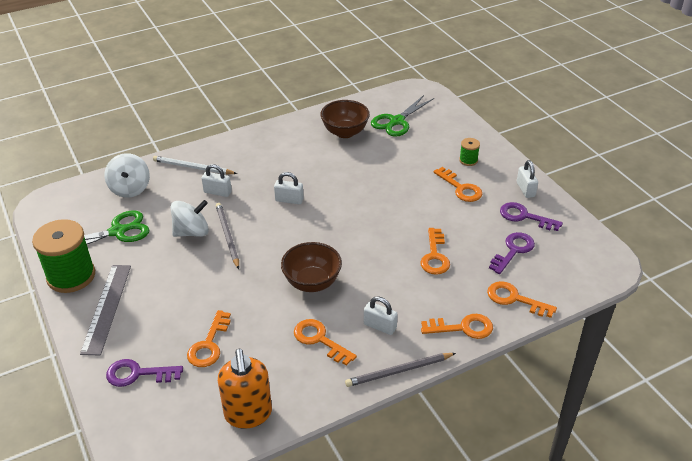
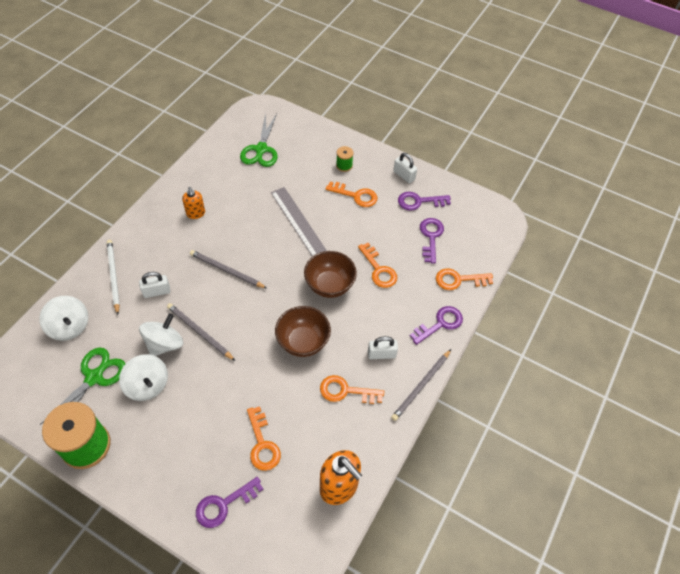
camera: 35 degrees left, 15 degrees up
grey ruler [80,265,131,356] -> grey ruler moved to [271,187,327,257]
white pencil [153,156,237,174] -> white pencil turned 90 degrees clockwise [107,240,120,315]
white padlock [274,172,304,204] -> grey pencil [190,250,268,289]
brown bowl [320,100,370,138] -> brown bowl moved to [304,251,357,298]
orange key [421,314,493,339] -> purple key [410,306,463,345]
none -> white spinning top [119,354,168,401]
none -> orange soap dispenser [182,187,205,219]

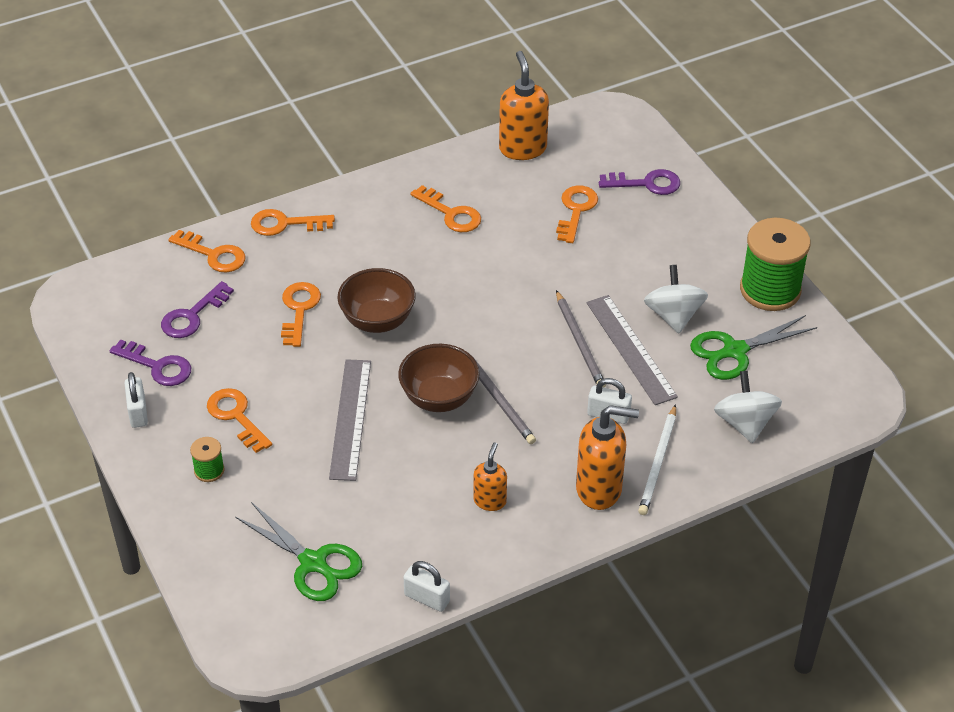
camera: 145 degrees left, 10 degrees down
white spinning top [139,314,183,356] -> grey ruler [586,295,678,405]
green scissors [240,113,278,167] -> green scissors turned 90 degrees clockwise [235,502,362,601]
brown bowl [275,306,331,357] -> brown bowl moved to [398,344,480,412]
white padlock [368,336,398,359] -> white padlock moved to [403,561,450,612]
grey pencil [391,349,451,421] -> none
purple key [410,306,463,345] -> orange key [251,209,335,236]
none -> orange soap dispenser [576,405,639,510]

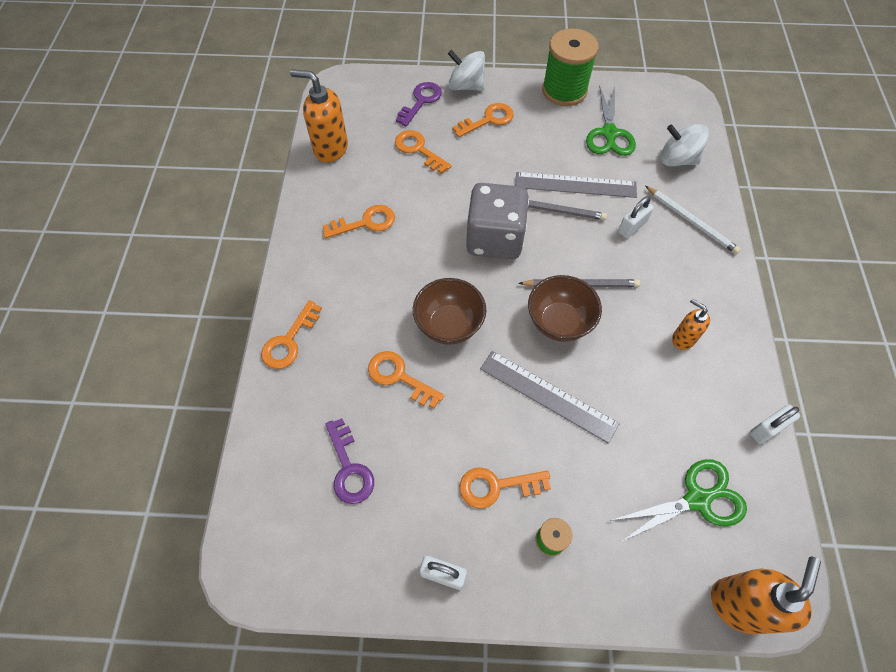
camera: 60 degrees left, 15 degrees up
purple key [110,339,191,386] -> none
orange key [168,230,245,272] -> orange key moved to [453,103,514,137]
orange soap dispenser [576,405,639,510] -> orange soap dispenser moved to [711,557,821,634]
white spinning top [644,265,708,333] -> white spinning top moved to [448,50,485,91]
none -> grey dice [466,183,529,259]

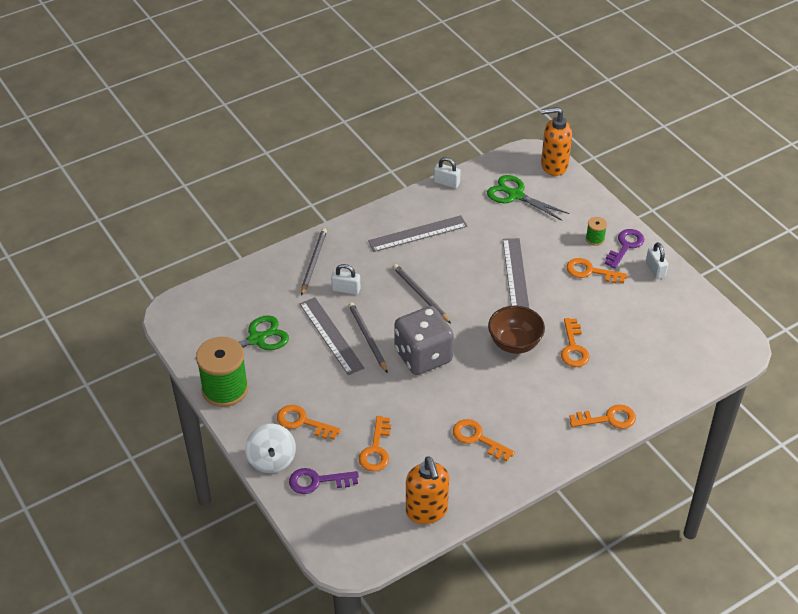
camera: 125 degrees left, 15 degrees down
purple key [325,418,374,504] -> purple key moved to [605,229,644,269]
orange key [460,467,551,509] -> orange key turned 150 degrees clockwise [566,258,627,283]
brown bowl [528,275,602,342] -> none
white pencil [645,186,741,254] -> grey pencil [301,228,327,296]
white spinning top [661,124,709,167] -> none
orange soap dispenser [672,298,710,350] -> grey ruler [368,215,468,252]

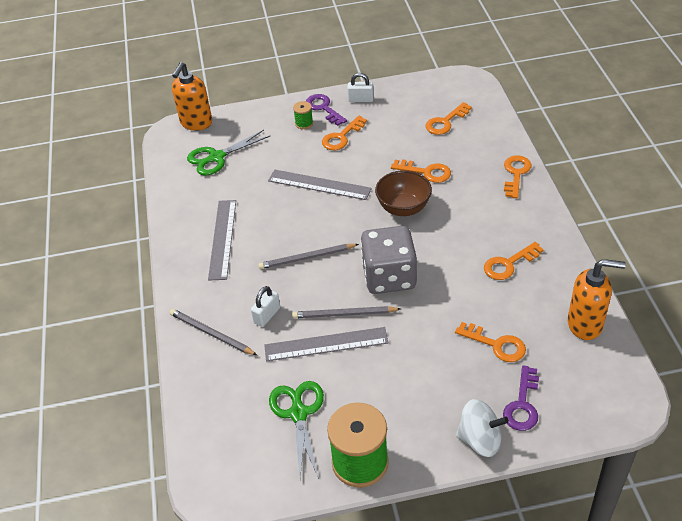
camera: 65 degrees left, 0 degrees up
orange key [277,405,341,439] -> orange key moved to [426,102,472,135]
white padlock [434,157,461,188] -> none

